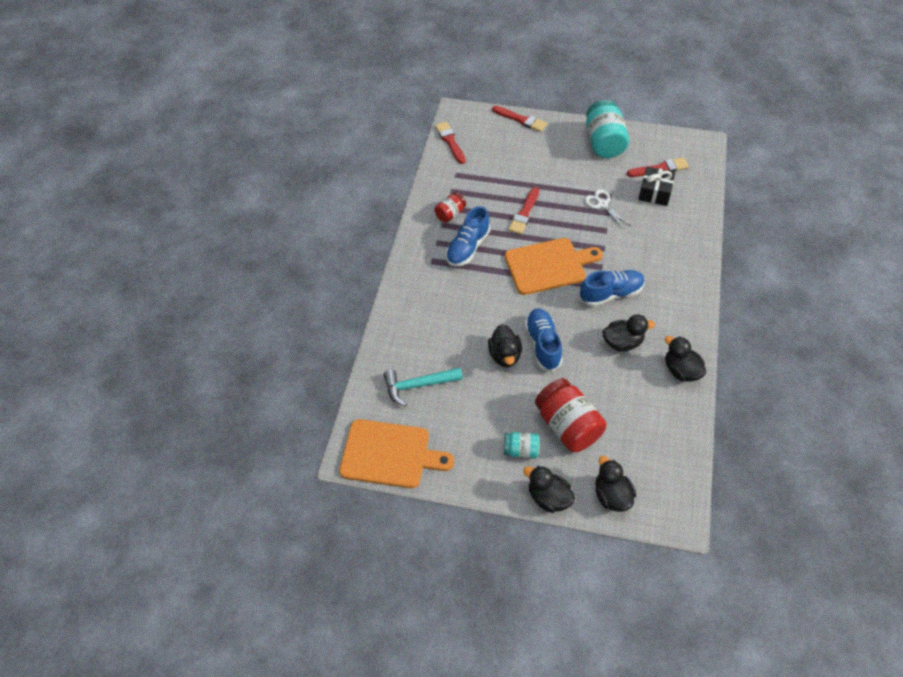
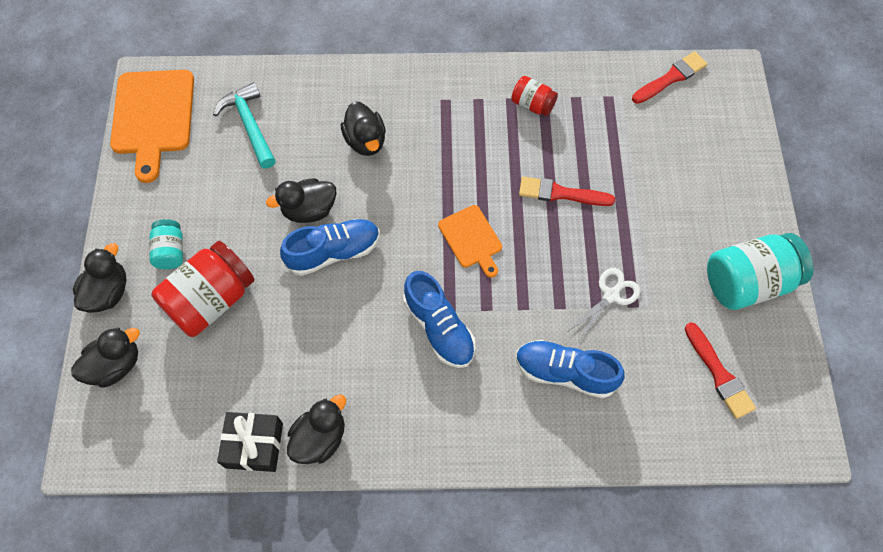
camera: 75 degrees right, 10 degrees up
blue shoe [446,206,490,267] -> blue shoe moved to [516,340,625,399]
red brush [492,106,547,132] -> none
orange cutting board [505,238,603,295] -> orange cutting board [438,205,502,278], size x0.57
black duck [603,315,655,352] -> black duck moved to [341,101,386,156]
black gift [638,167,675,206] -> black gift moved to [217,412,283,472]

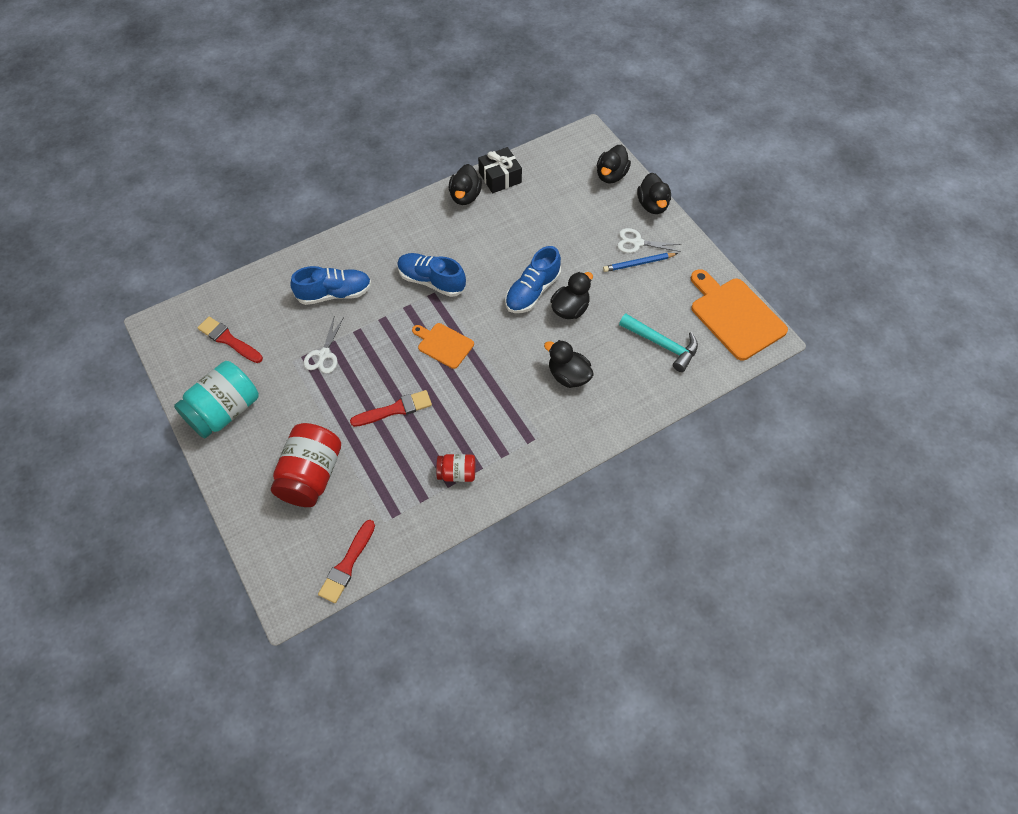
camera: 150 degrees right, 5 degrees down
turquoise jar [149,219,183,270] -> white scissors [617,228,682,253]
red jar [151,241,255,337] -> red jar moved to [271,423,341,507]
none -> blue pencil [603,253,678,272]

